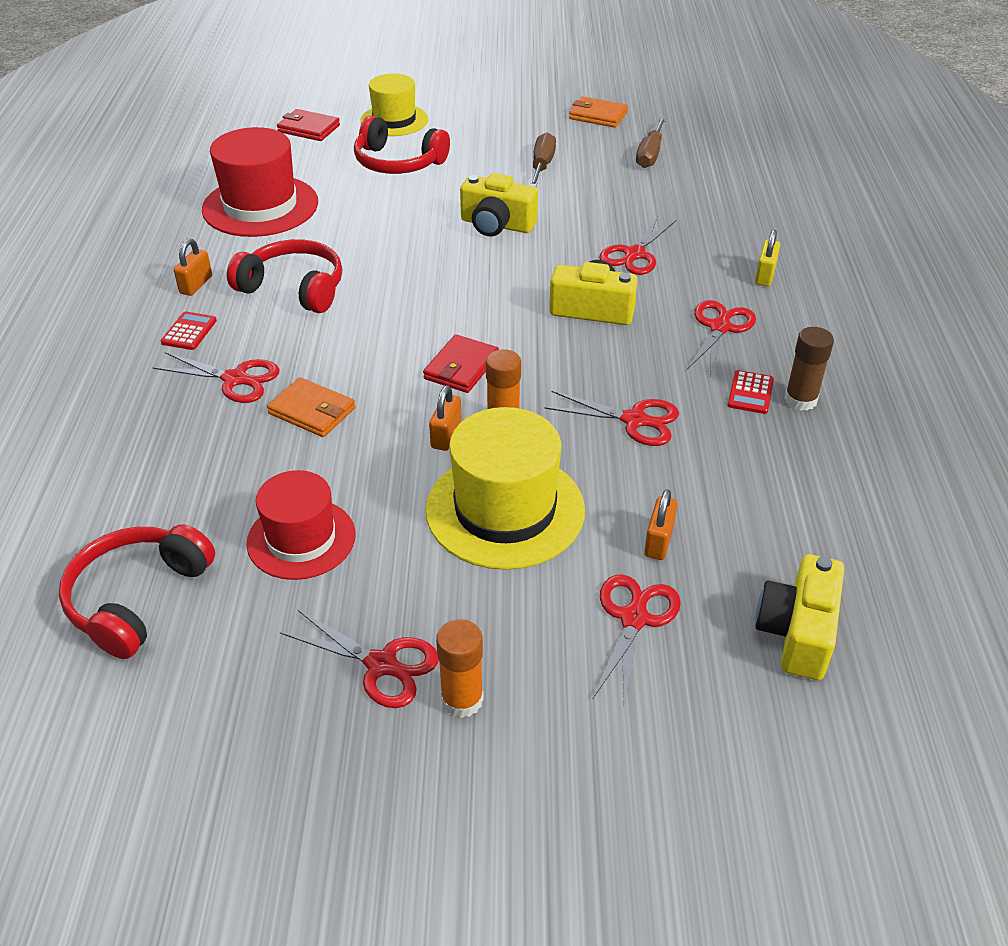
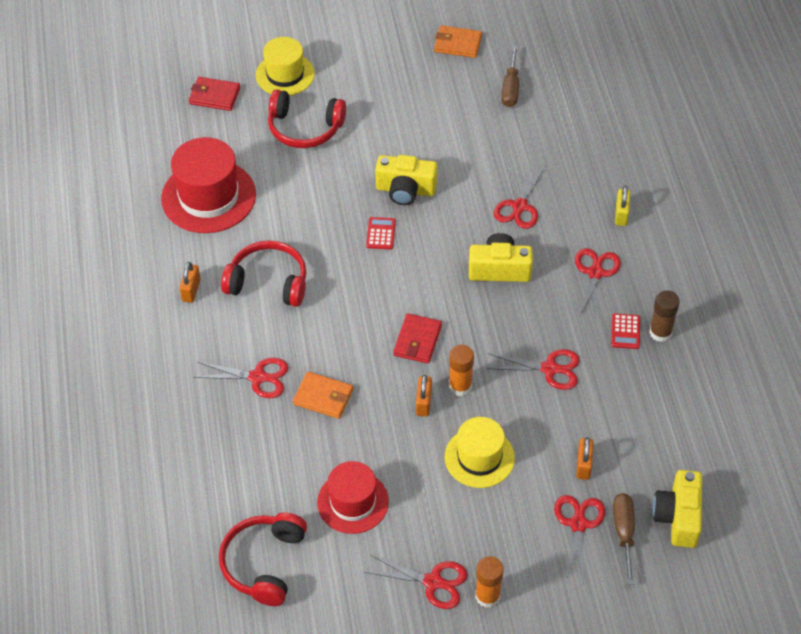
camera: 10 degrees left, 10 degrees up
red calculator [160,311,217,350] -> red calculator moved to [366,217,396,249]
yellow hat [425,407,585,570] -> yellow hat [444,417,515,488], size x0.66
brown screwdriver [530,132,556,187] -> brown screwdriver moved to [613,493,635,585]

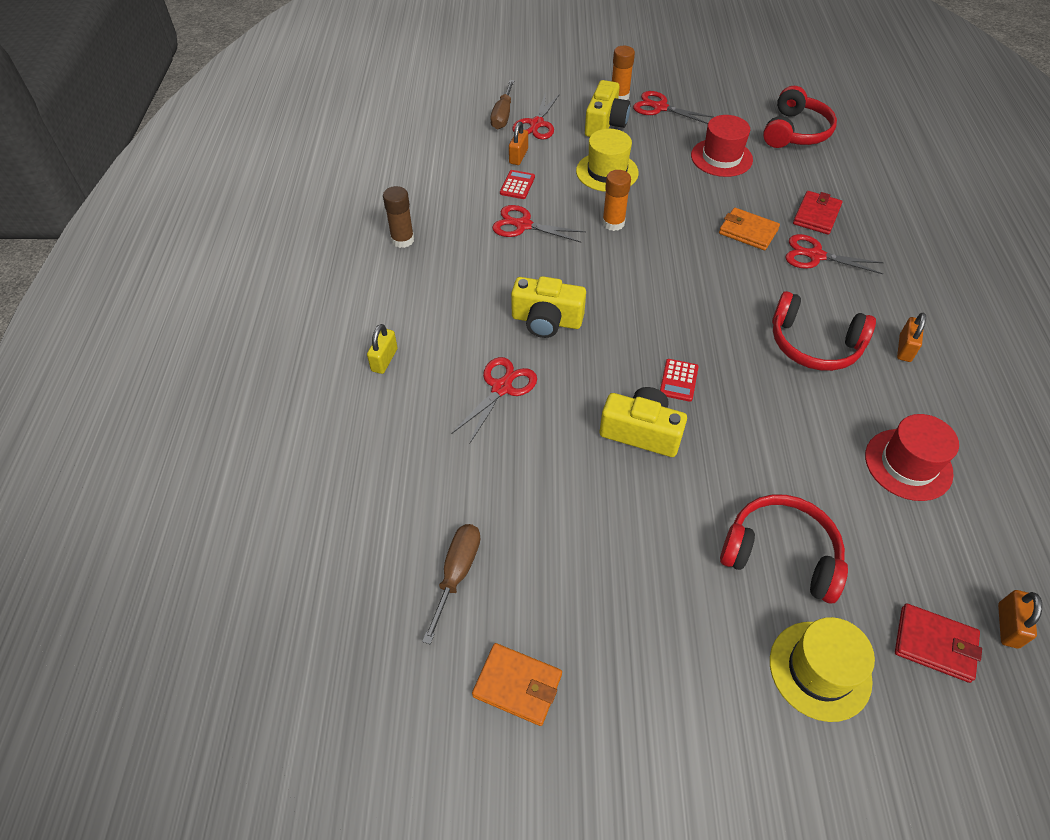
camera: 170 degrees left, 0 degrees up
red hat [161,137,256,233] -> red hat [865,414,959,501], size x0.66
red wallet [393,313,442,363] -> red wallet moved to [793,191,843,235]
orange padlock [416,375,432,417] -> orange padlock moved to [998,590,1042,649]
red scissors [575,248,621,322] -> none
red calculator [611,313,640,349] -> red calculator moved to [500,170,535,199]
yellow camera [652,470,702,548] -> yellow camera moved to [585,80,630,137]

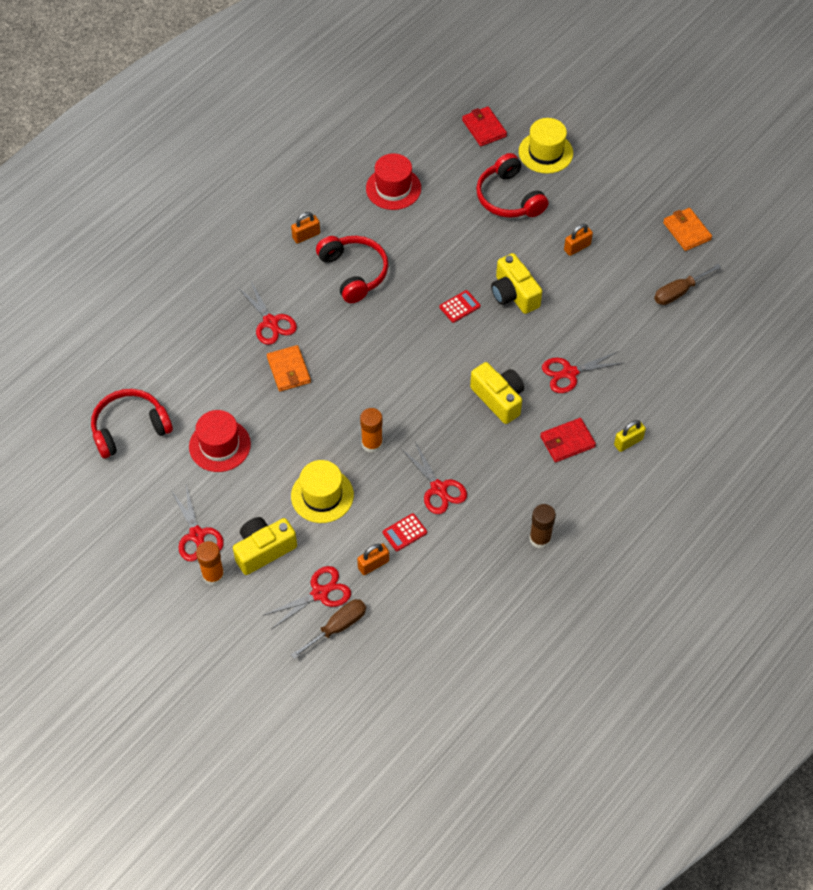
camera: 140 degrees left, 5 degrees up
red wallet [793,191,843,235] -> red wallet moved to [540,418,596,462]
orange padlock [998,590,1042,649] -> orange padlock moved to [564,224,593,256]

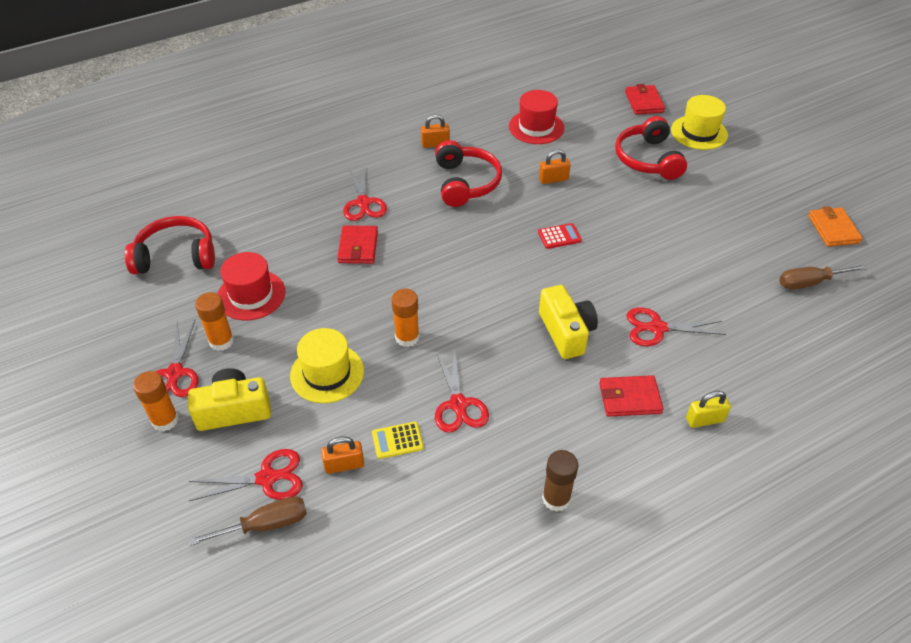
camera: 20 degrees right, 10 degrees down
orange wallet [267,345,311,391] -> red wallet [337,225,378,264]
red calculator [383,513,427,551] -> yellow calculator [372,422,424,459]
yellow camera [491,253,542,314] -> none
orange padlock [564,224,593,256] -> orange padlock moved to [539,150,570,184]
none -> orange glue stick [195,292,234,351]

